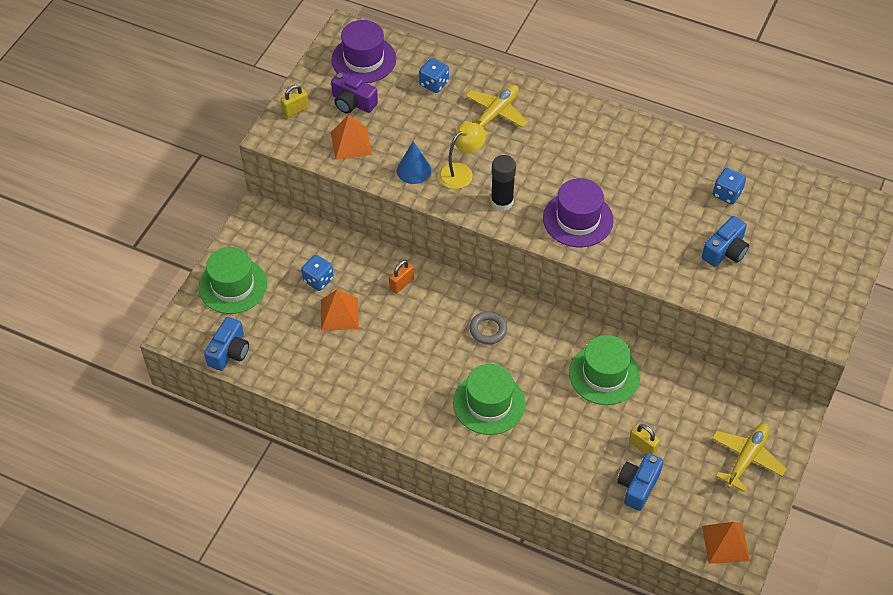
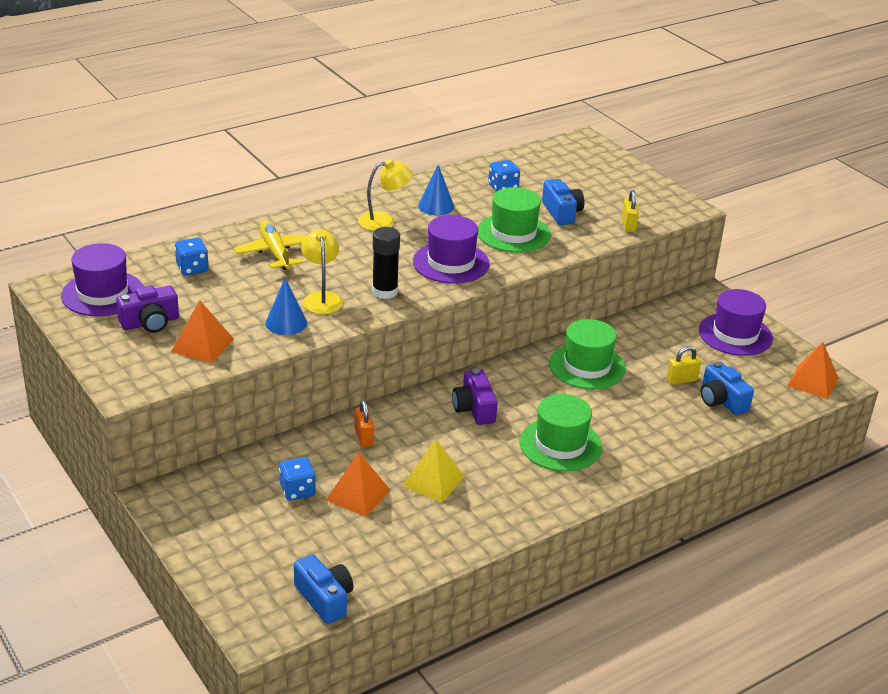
camera: 60 degrees left, 20 degrees down
green hat [199,247,267,314] -> green hat moved to [478,187,551,253]
yellow padlock [281,85,309,118] -> yellow padlock moved to [622,190,639,232]
grey ring [469,311,507,344] -> purple camera [452,369,498,425]
yellow plane [712,423,787,492] -> purple hat [699,289,773,356]
none -> yellow lamp [358,159,413,231]
none -> yellow pyramid [402,439,465,503]
none -> blue cone [418,165,454,215]

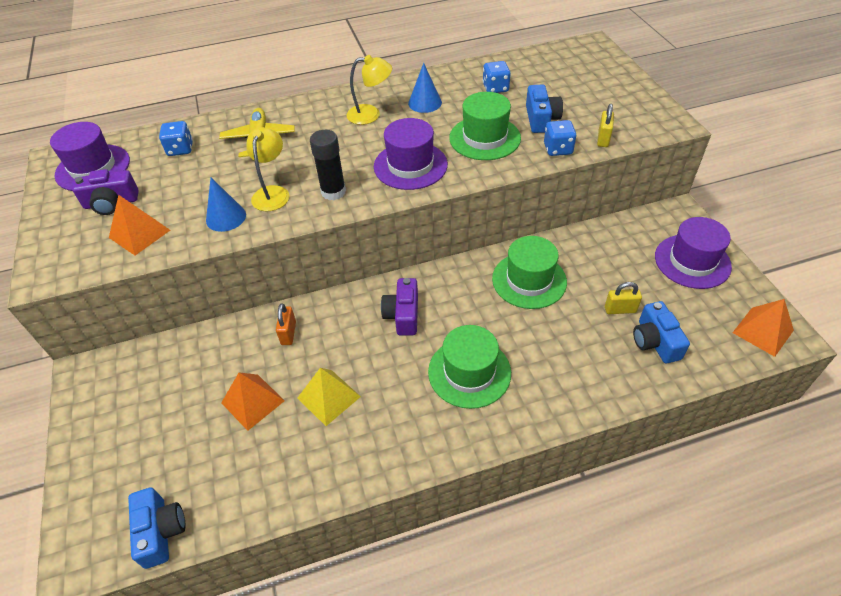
camera: 20 degrees right, 15 degrees up
blue dice [279,457,316,500] -> blue dice moved to [544,120,577,156]

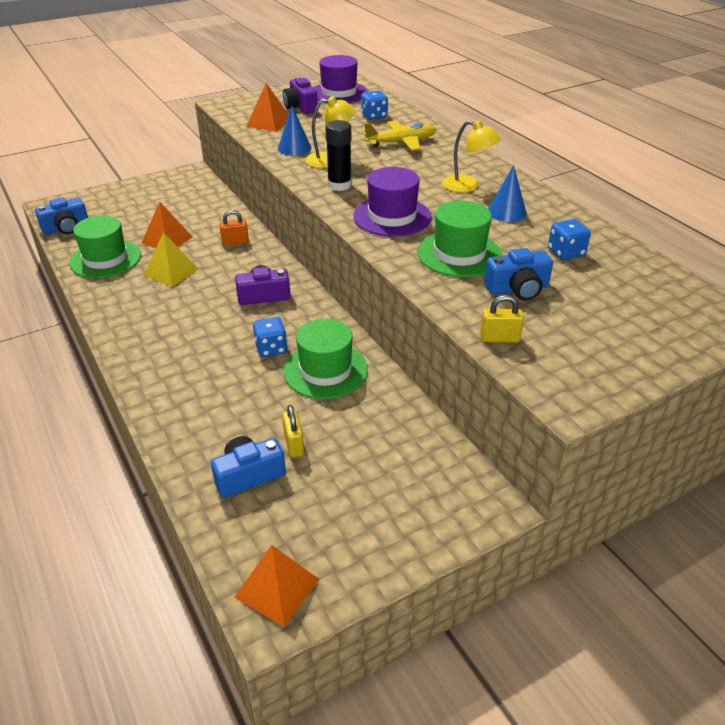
camera: 75 degrees right, 10 degrees down
yellow lamp [346,55,392,125] -> yellow lamp turned 45 degrees counterclockwise [442,121,501,192]
green hat [428,325,511,409] -> green hat moved to [69,215,141,278]
blue dice [544,120,577,156] -> blue dice moved to [253,317,287,357]
purple hat [655,217,732,289] -> none

